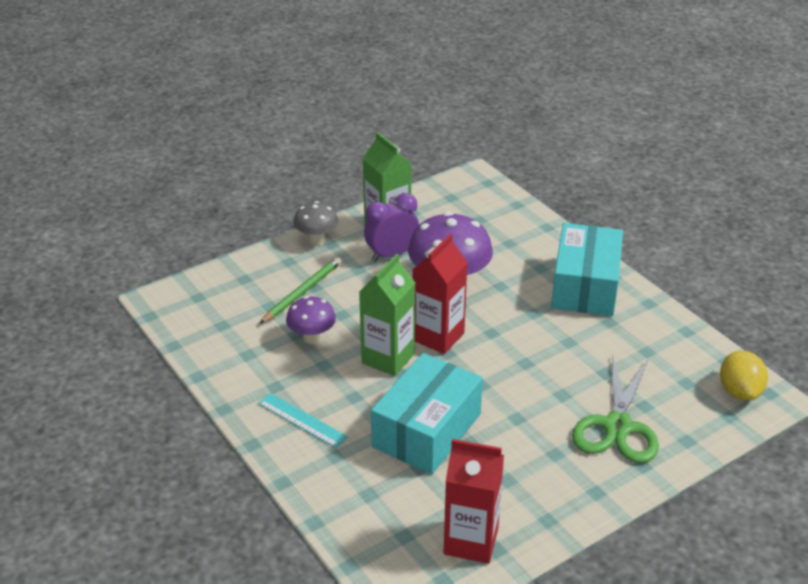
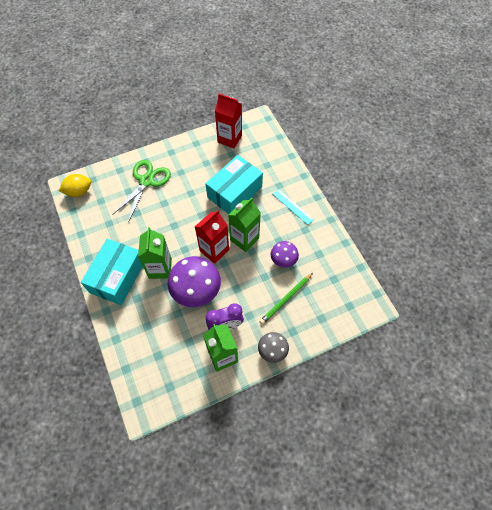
camera: 170 degrees left, 25 degrees up
yellow lemon [720,350,768,401] -> yellow lemon turned 60 degrees clockwise [59,174,91,197]
none -> green carton [138,227,172,279]

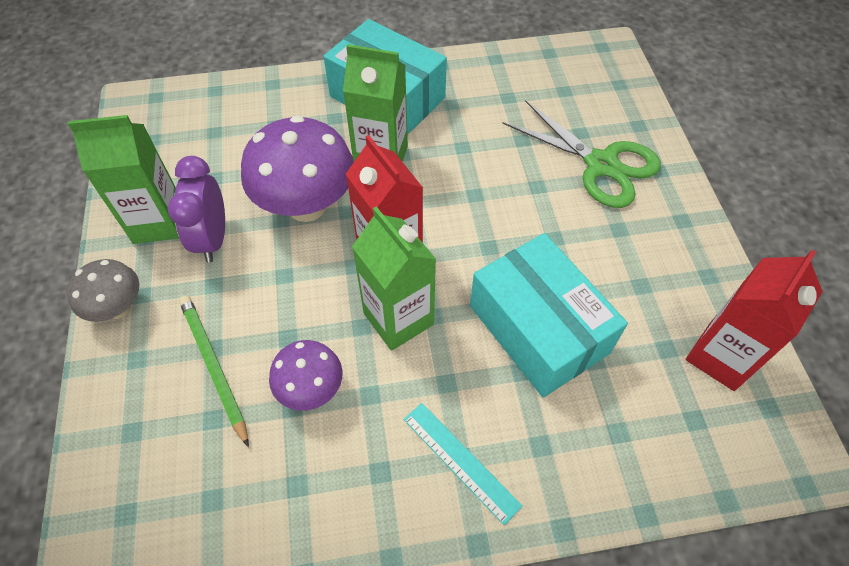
camera: 105 degrees right, 5 degrees down
yellow lemon [59,174,91,197] -> none
turquoise ruler [273,189,314,225] -> turquoise ruler turned 75 degrees clockwise [403,403,522,525]

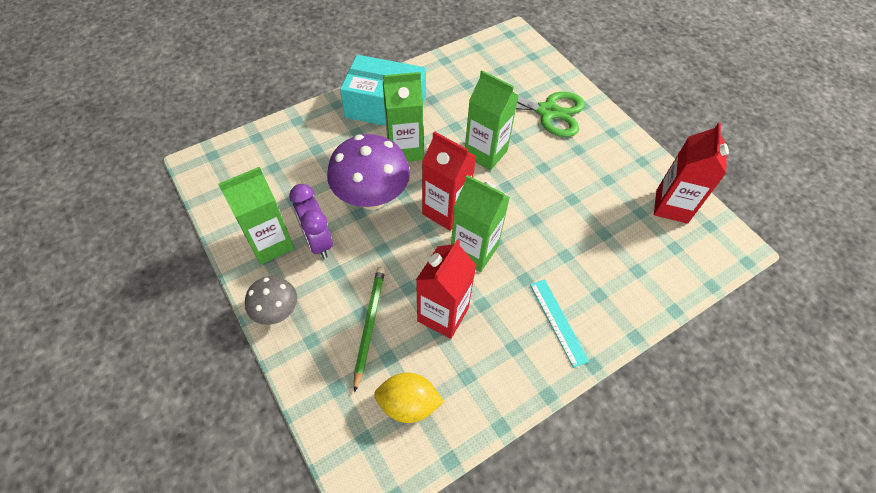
camera: 25 degrees left, 0 degrees up
green pencil [179,295,249,447] -> green pencil turned 60 degrees clockwise [354,267,385,393]
purple mushroom [269,340,343,411] -> red carton [416,239,476,339]
turquoise ruler [403,403,522,525] -> turquoise ruler turned 45 degrees clockwise [530,279,589,368]
turquoise box [470,233,628,398] -> none
none -> yellow lemon [374,373,444,423]
none -> green carton [465,71,519,170]

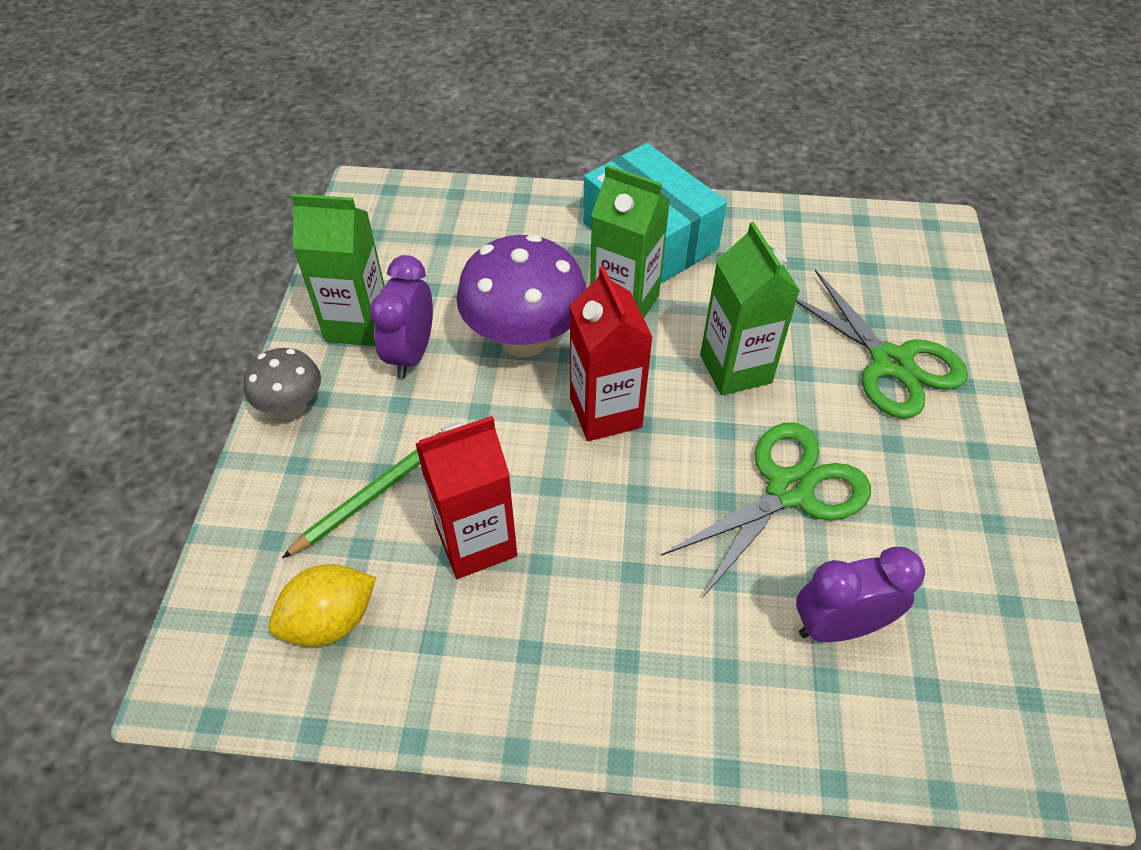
camera: 40 degrees right, 5 degrees down
yellow lemon [374,373,444,423] -> yellow lemon turned 75 degrees counterclockwise [268,564,376,647]
green carton [451,175,510,272] -> none
turquoise ruler [530,279,589,368] -> none
red carton [654,123,729,224] -> none
none -> green scissors [661,422,871,598]
none -> purple clock [796,547,925,642]

